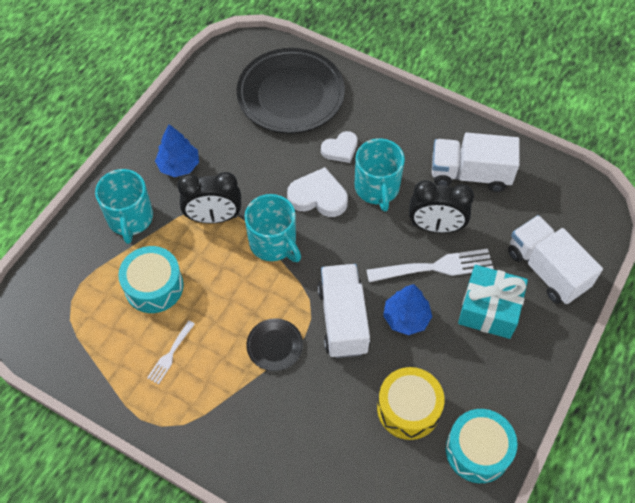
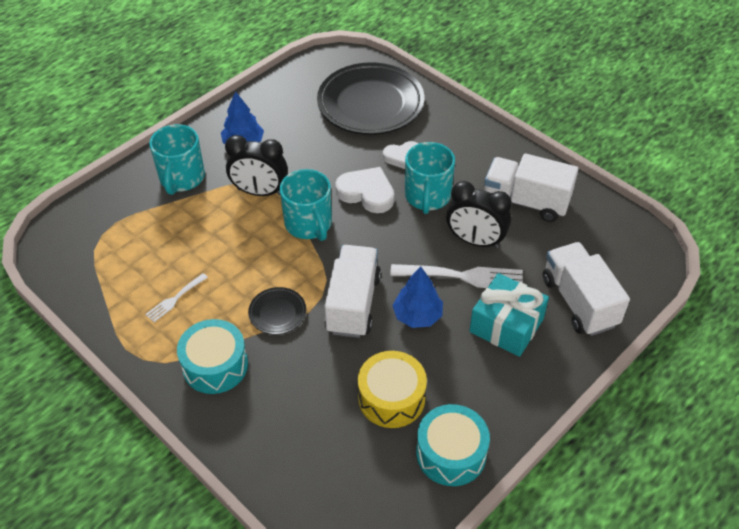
camera: 15 degrees right, 10 degrees down
turquoise drum [118,246,184,313] -> turquoise drum moved to [177,319,248,394]

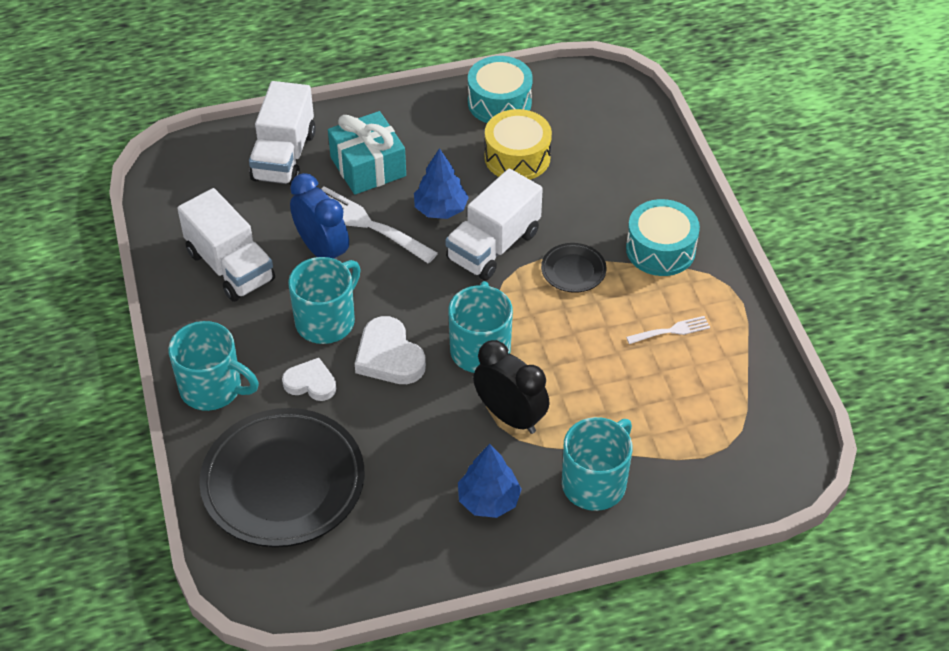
camera: 150 degrees left, 0 degrees up
black clock [446,181,512,249] -> blue clock [290,173,349,261]
none -> turquoise mug [168,321,259,411]

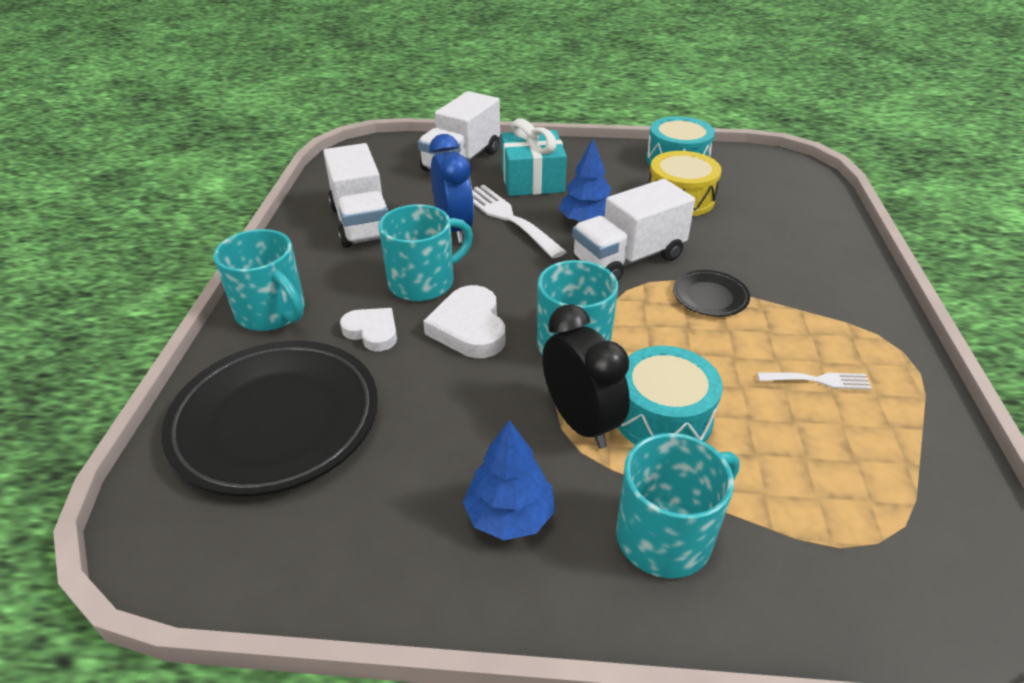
camera: 20 degrees right, 10 degrees down
turquoise drum [626,199,700,276] -> turquoise drum moved to [618,346,723,445]

